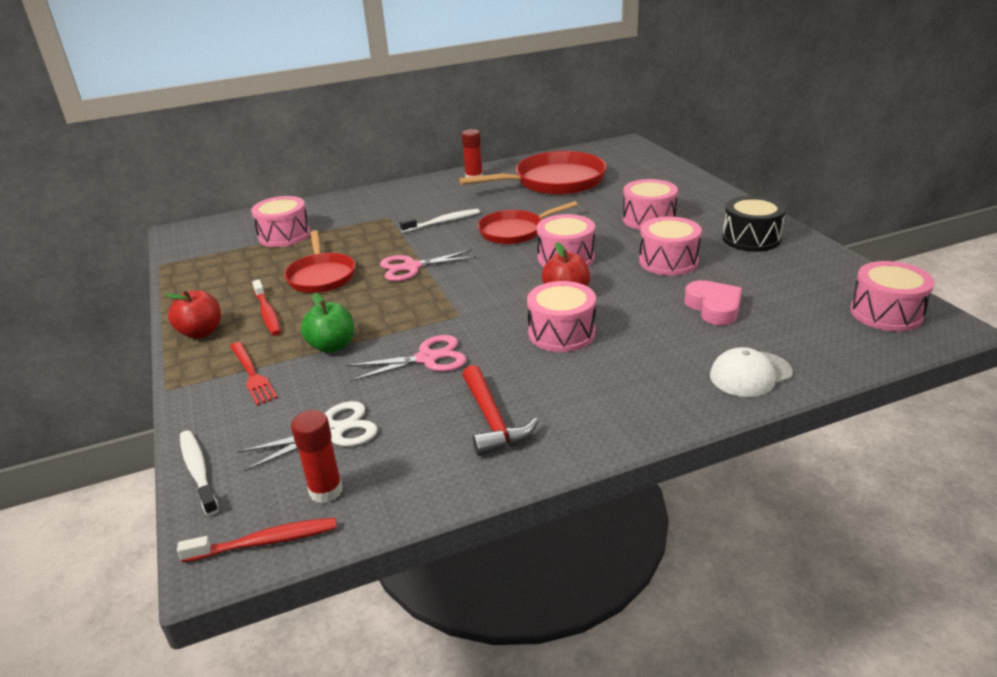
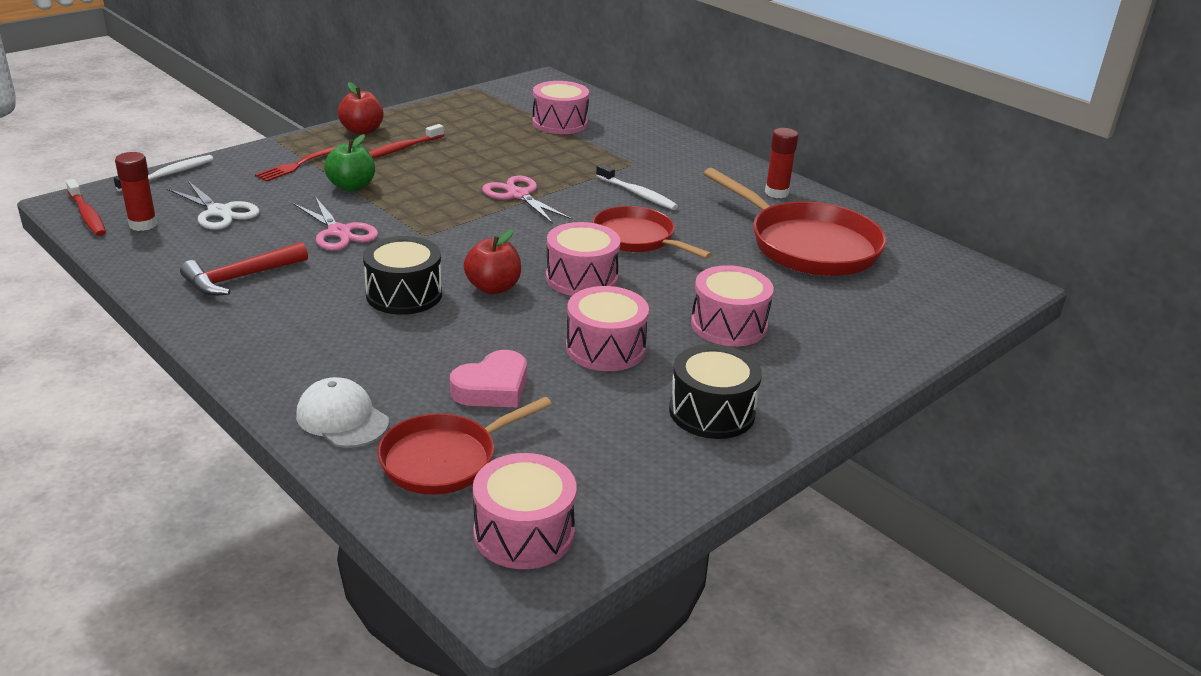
camera: 65 degrees right, 0 degrees up
red pan [284,230,355,293] -> red pan moved to [377,397,552,495]
pink drum [527,281,596,352] -> black drum [363,236,442,315]

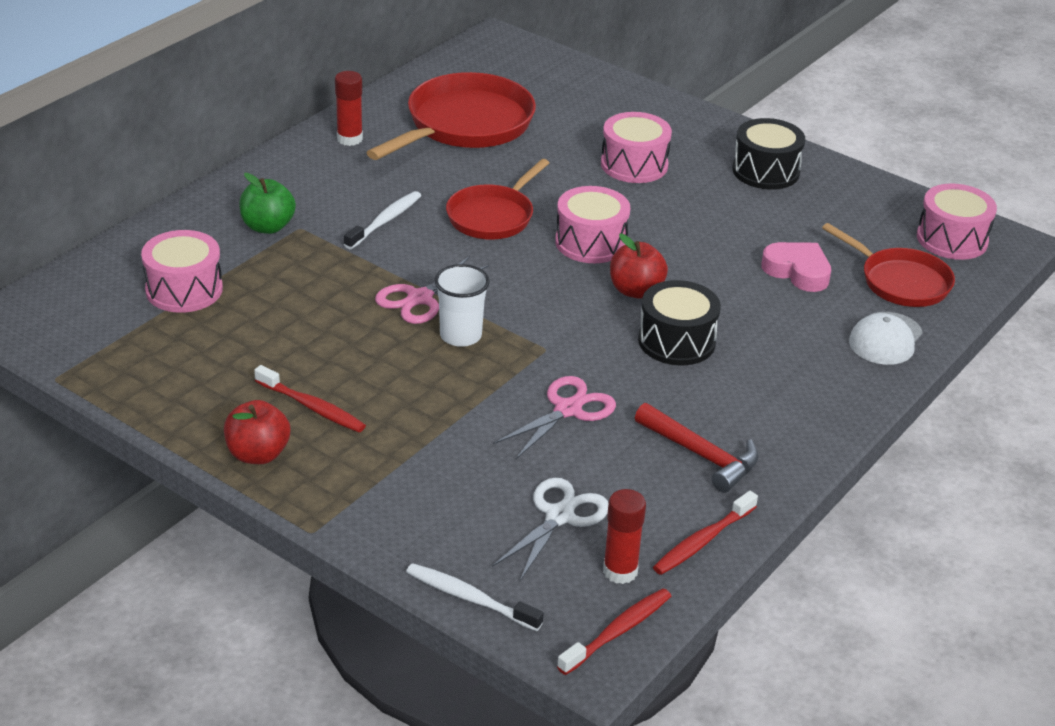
camera: 100 degrees left, 5 degrees up
red fork [255,145,338,182] -> none
green apple [324,134,375,192] -> green apple moved to [239,173,296,234]
pink drum [566,286,649,371] -> none
none -> white cup [434,264,490,347]
none -> red toothbrush [653,491,758,575]

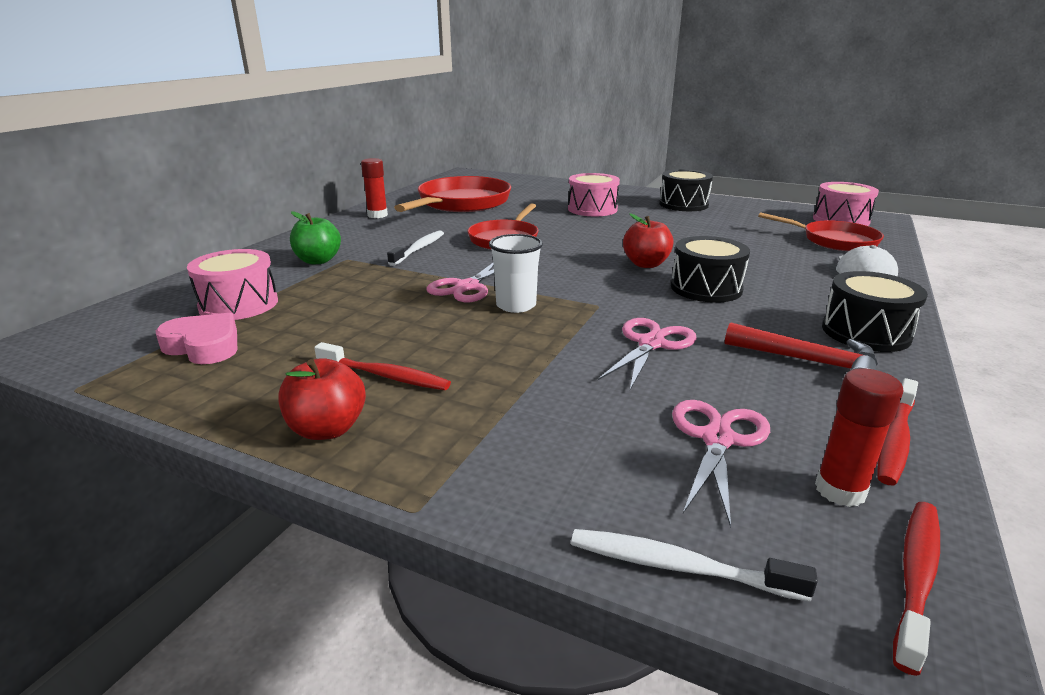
camera: 10 degrees left, 10 degrees down
white scissors [492,478,608,581] -> pink scissors [672,400,770,528]
pink drum [555,186,630,263] -> none
pink heart [761,242,831,292] -> pink heart moved to [156,313,237,364]
none -> black drum [822,271,928,352]

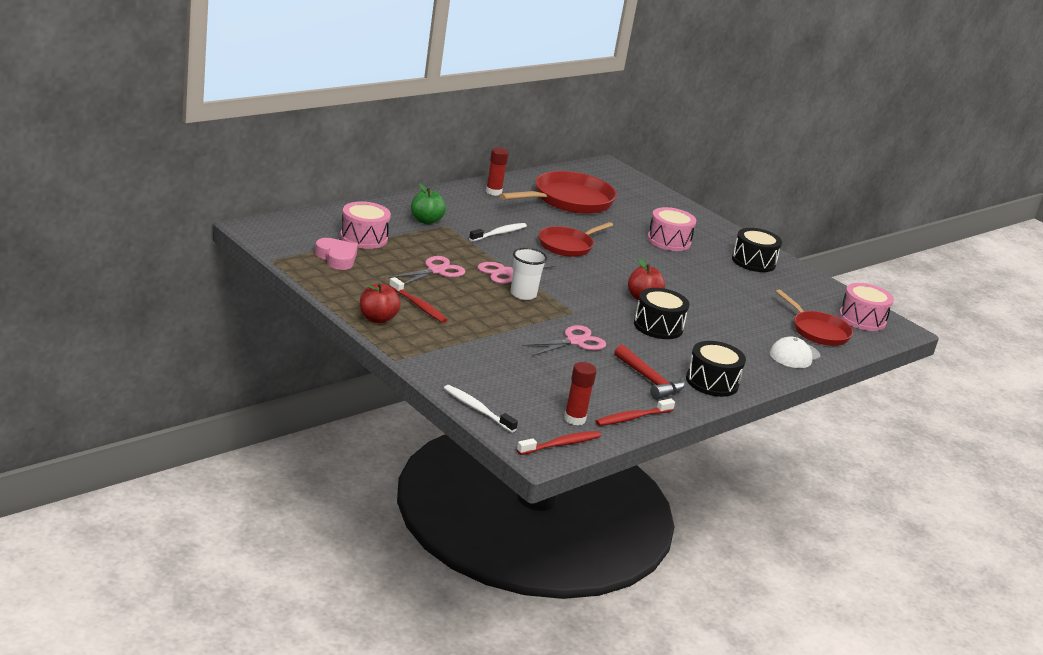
camera: 20 degrees right, 0 degrees up
pink scissors [672,400,770,528] -> pink scissors moved to [388,256,466,285]

